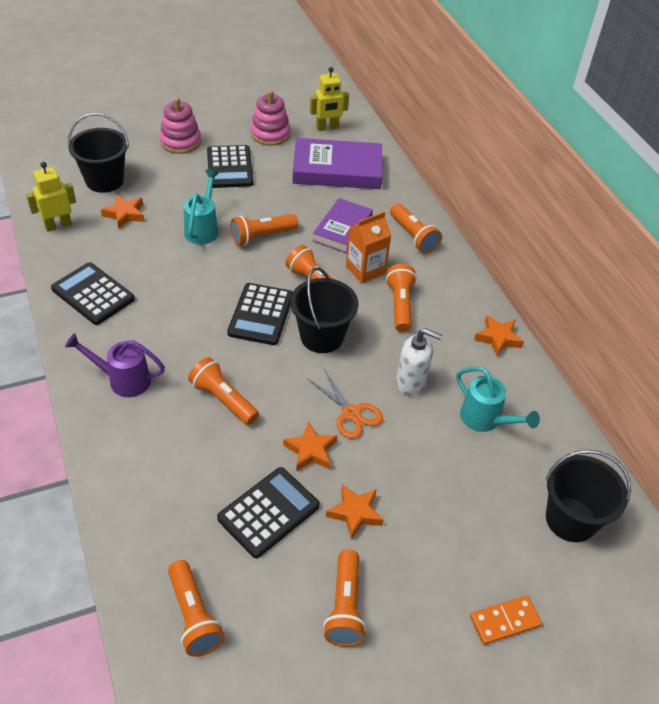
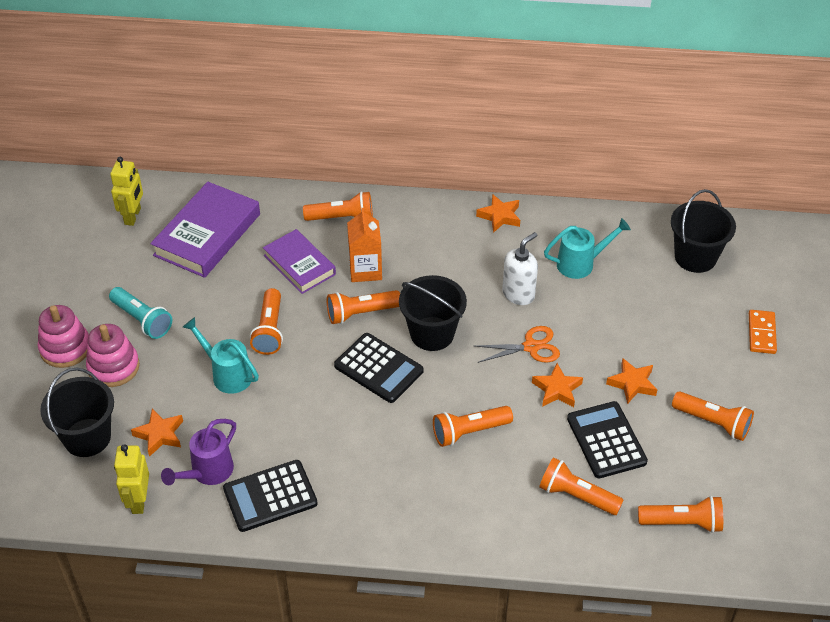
camera: 60 degrees left, 0 degrees up
purple watering can [65,333,165,397] -> purple watering can moved to [161,419,236,485]
black calculator [207,145,253,188] -> turquoise flashlight [109,287,172,339]
pink stacking toy [250,90,290,146] -> pink stacking toy moved to [86,324,140,387]
orange flashlight [386,264,417,332] -> orange flashlight moved to [539,457,623,515]

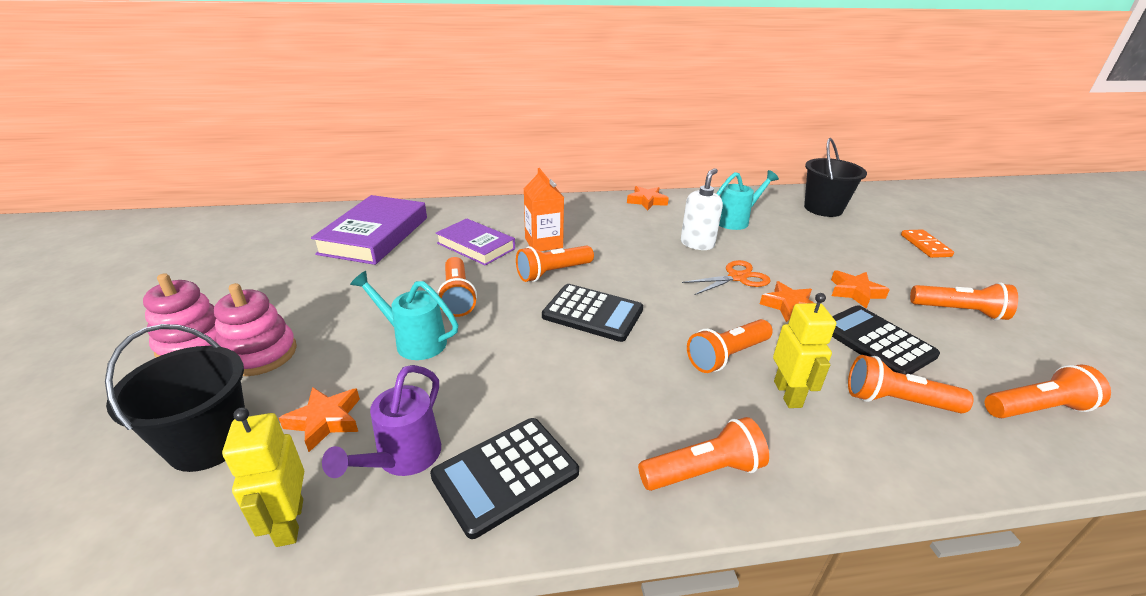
camera: 15 degrees left, 15 degrees down
turquoise flashlight [109,287,172,339] -> none
yellow robot [110,157,143,226] -> yellow robot moved to [773,293,836,408]
orange flashlight [303,191,373,221] -> orange flashlight moved to [638,417,769,491]
black bucket [399,275,467,351] -> none

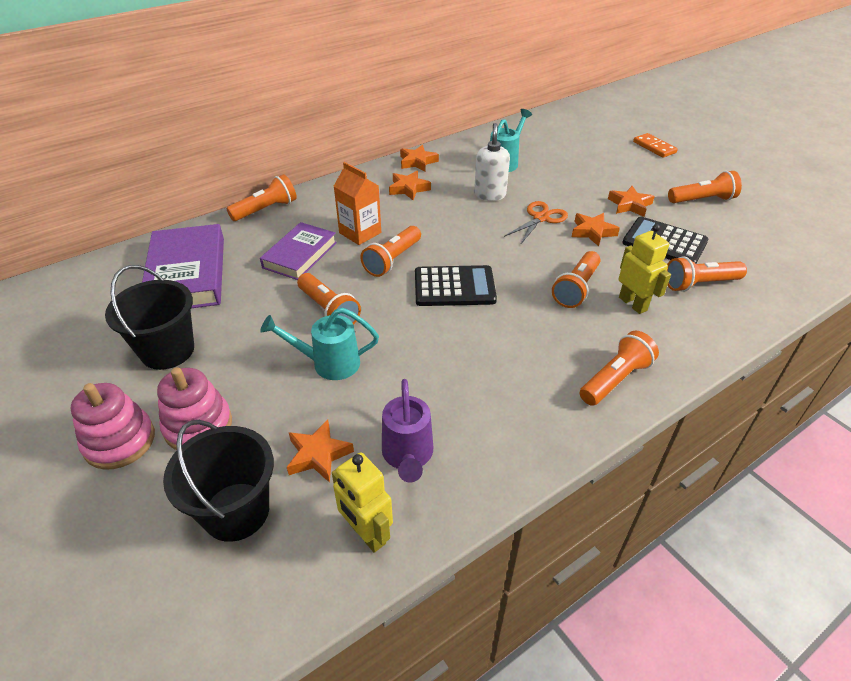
camera: 25 degrees left, 10 degrees up
black calculator [430,418,579,539] -> none
purple book [436,218,515,266] -> purple book turned 75 degrees counterclockwise [260,222,337,280]
black bucket [804,138,867,217] -> black bucket moved to [105,265,194,370]
orange flashlight [985,365,1111,418] -> orange flashlight moved to [226,174,297,221]
none -> orange star [389,171,431,200]

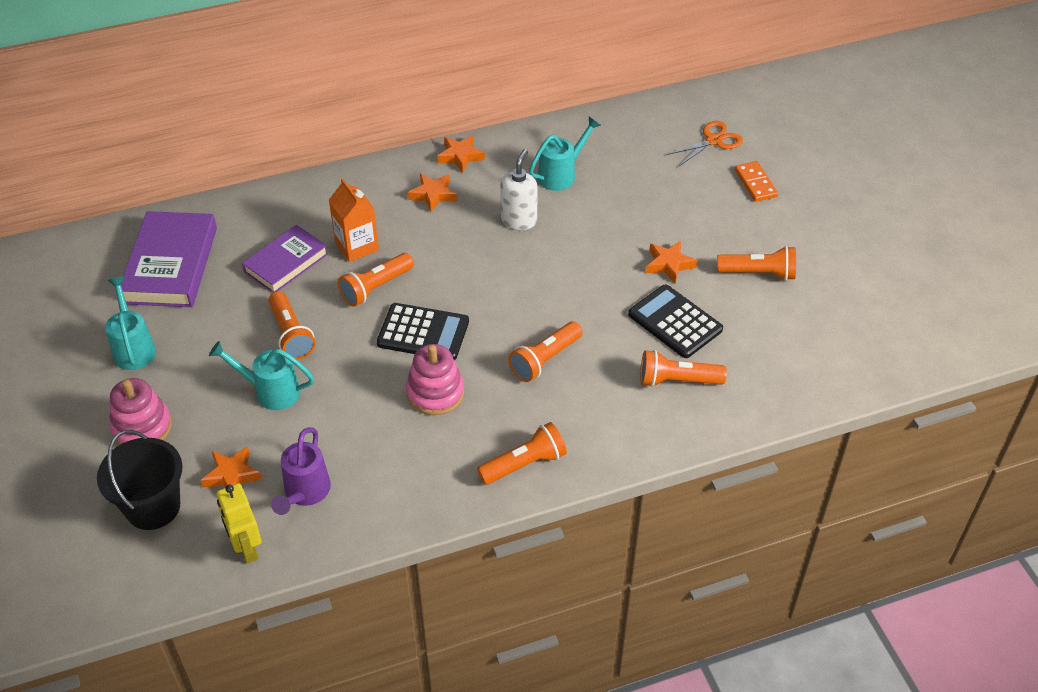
camera: 15 degrees right, 5 degrees up
pink stacking toy [71,383,155,470] -> pink stacking toy moved to [406,344,464,415]
black bucket [105,265,194,370] -> turquoise watering can [105,276,156,370]
orange flashlight [226,174,297,221] -> none
orange scissors [504,201,568,245] -> orange scissors moved to [666,121,743,166]
orange star [572,213,620,247] -> none
yellow robot [618,224,671,314] -> none

